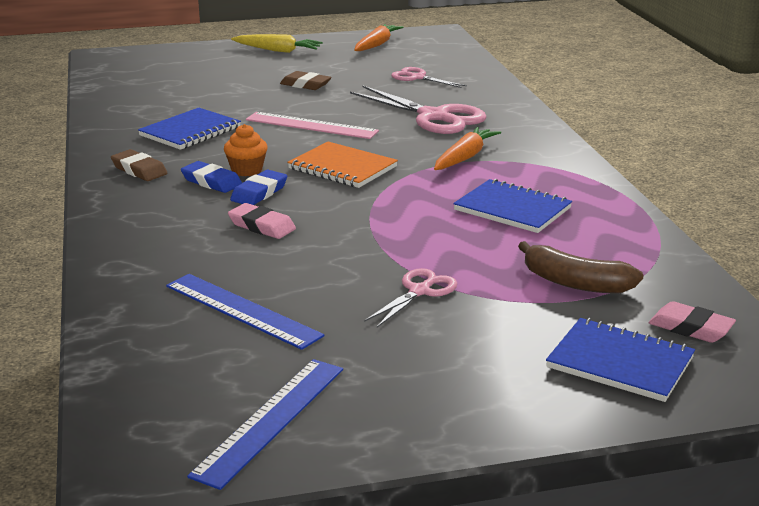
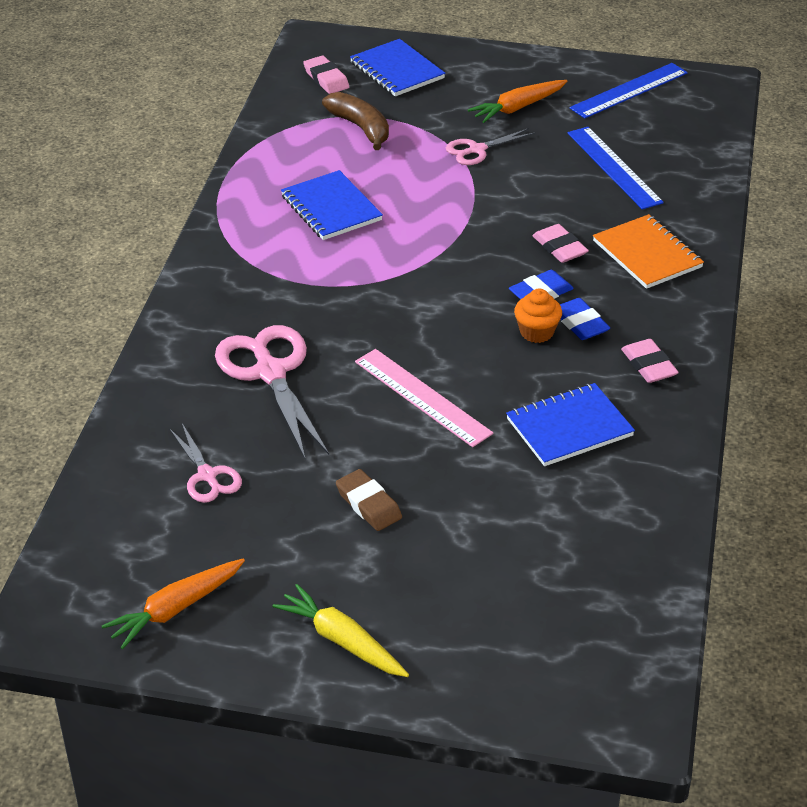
camera: 155 degrees left, 15 degrees up
brown eraser [111,149,167,181] -> pink eraser [621,339,679,383]
orange notebook [287,142,398,188] -> orange notebook moved to [593,214,704,289]
orange carrot [434,127,501,170] -> orange carrot moved to [468,80,567,123]

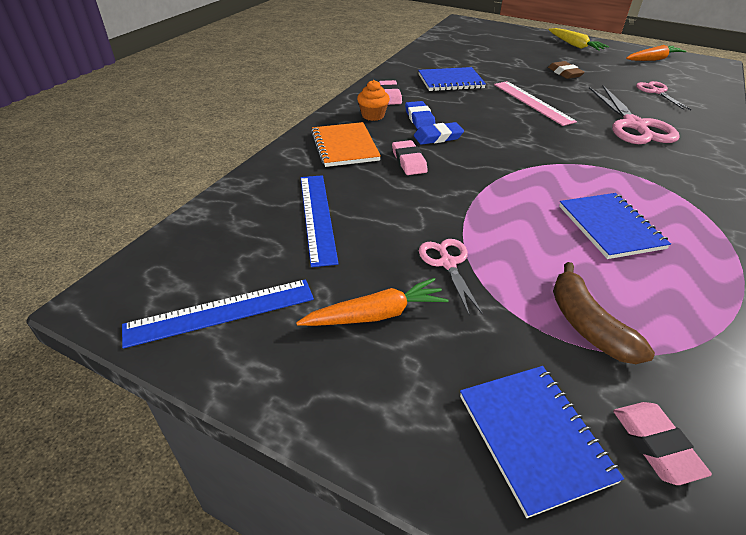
camera: 165 degrees left, 0 degrees up
pink scissors [446,128,535,165] -> pink scissors turned 90 degrees counterclockwise [419,239,483,315]
orange cupcake [514,289,562,343] -> orange cupcake moved to [357,80,390,121]

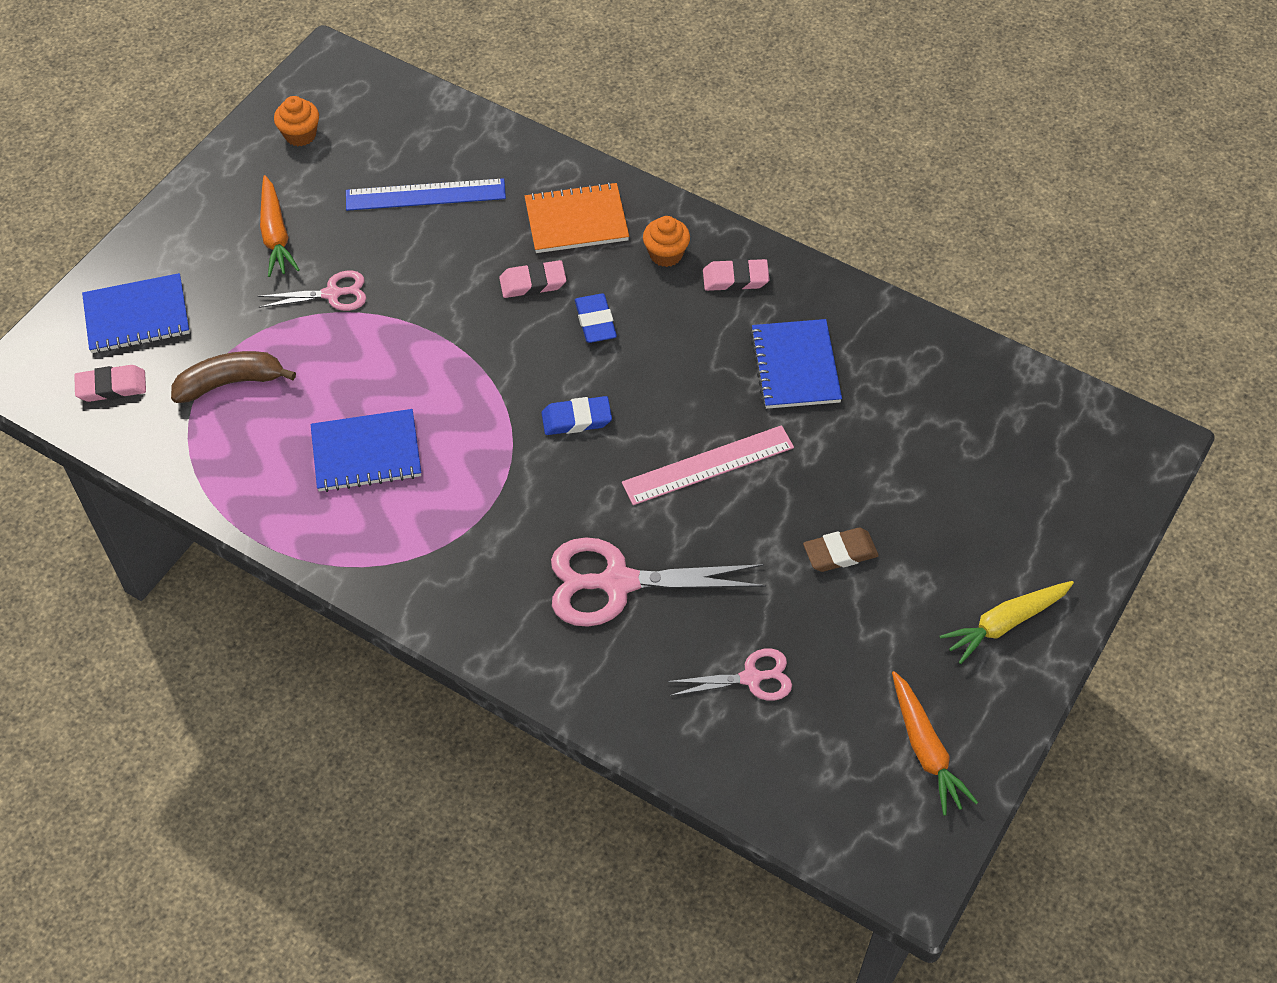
camera: 95 degrees right, 15 degrees up
blue ruler [122,279,314,348] -> orange cupcake [274,96,319,146]
blue eraser [405,101,435,129] -> blue eraser moved to [542,396,612,435]

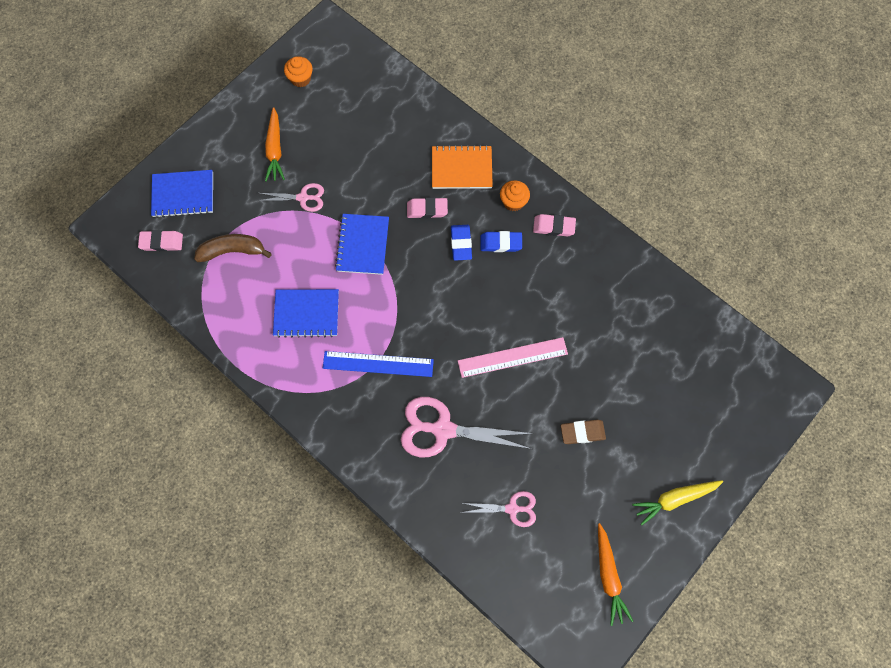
camera: 10 degrees right, 15 degrees up
blue ruler [346,178,506,211] -> blue ruler moved to [323,351,434,377]
blue eraser [542,396,612,435] -> blue eraser moved to [481,231,522,252]
blue notebook [750,319,842,409] -> blue notebook moved to [335,214,389,275]

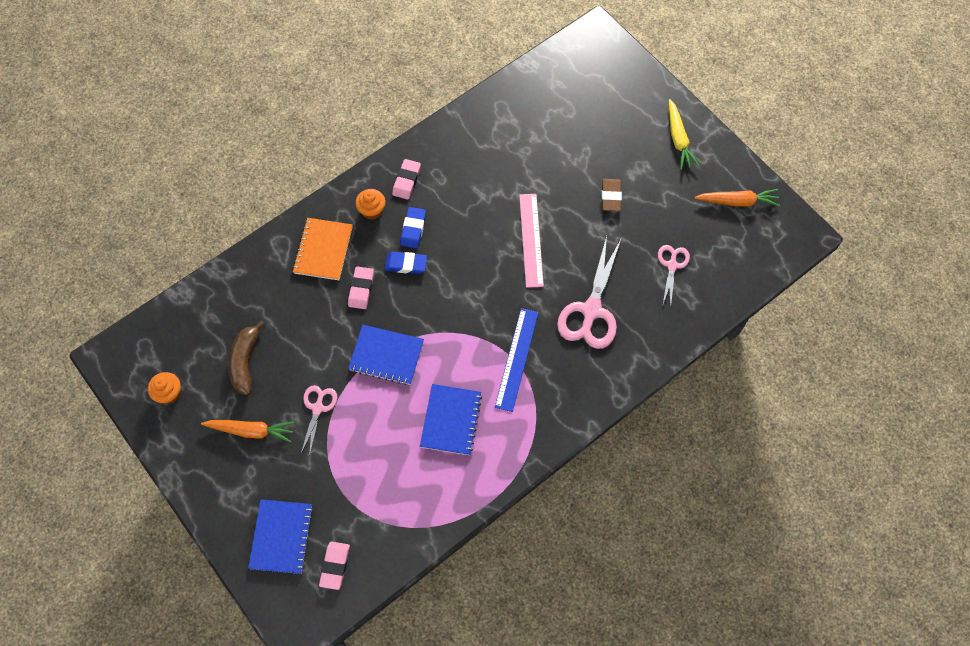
camera: 80 degrees left, 5 degrees down
brown banana [194,234,272,262] -> brown banana moved to [228,321,265,395]

